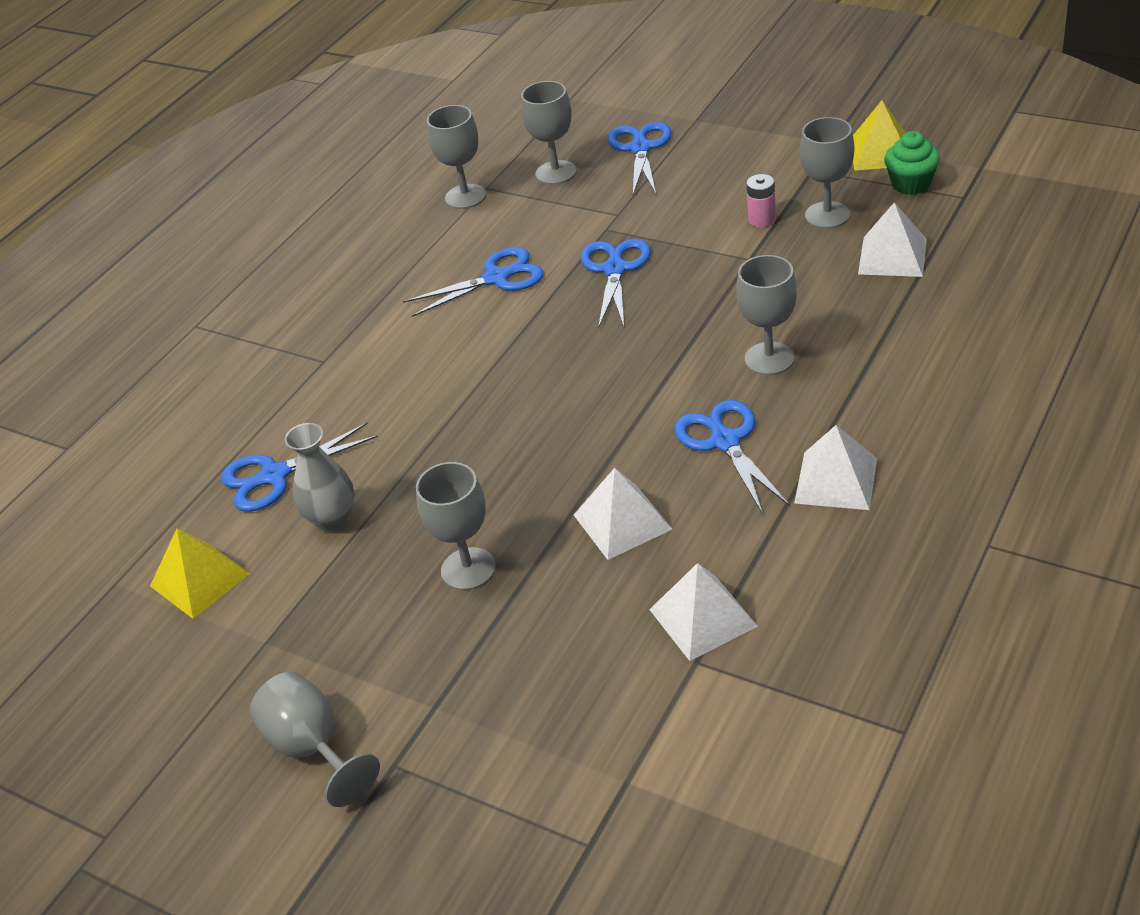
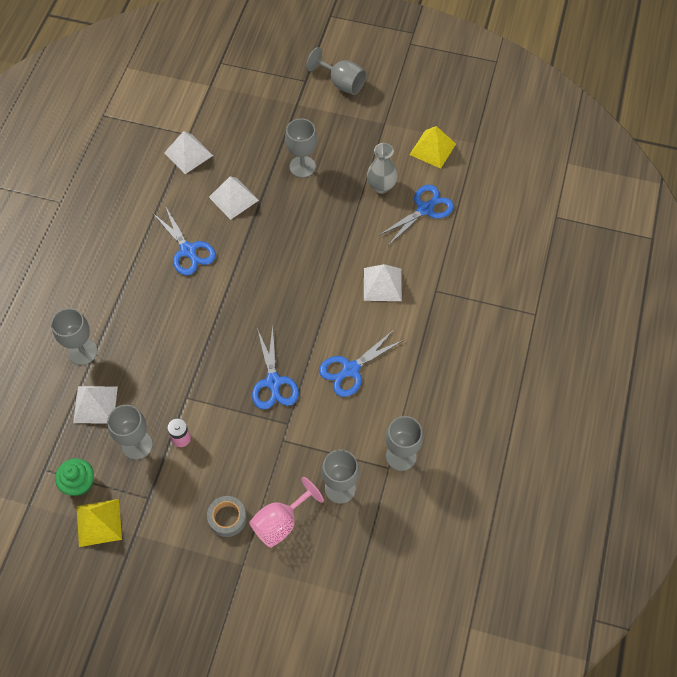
camera: 160 degrees right, 20 degrees up
blue scissors [608,122,672,195] -> pink goblet [249,477,324,548]
grey goblet [736,255,797,375] -> grey goblet moved to [51,308,98,365]
white pyramid [794,425,877,510] -> white pyramid moved to [364,264,402,301]
none -> grey tape [207,496,247,537]

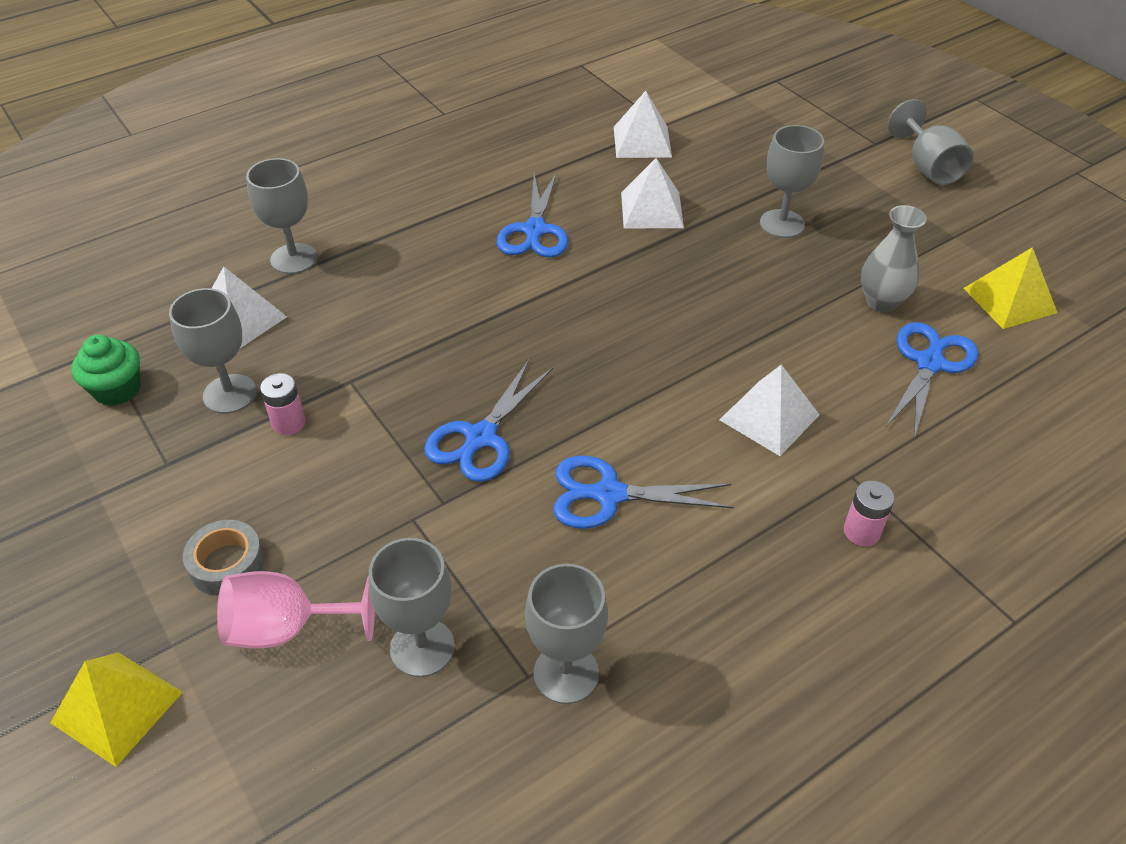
camera: 40 degrees right, 15 degrees down
yellow pyramid [77,499,122,547] -> yellow pyramid moved to [50,652,183,767]
blue scissors [378,185,454,246] -> blue scissors turned 60 degrees counterclockwise [886,322,979,438]
none -> pink battery [844,480,895,546]

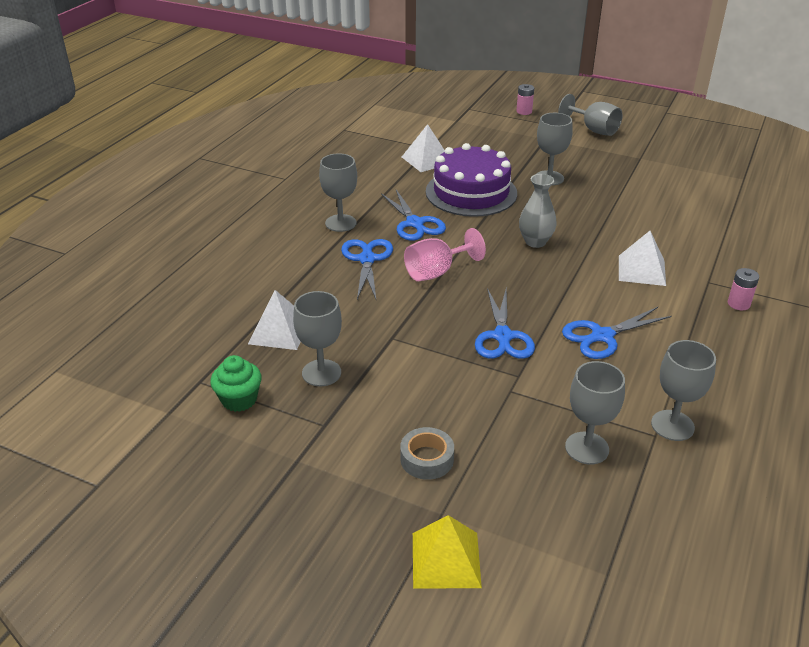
camera: 30 degrees left, 10 degrees down
pink goblet [217,571,375,649] -> pink goblet moved to [404,228,486,281]
grey goblet [246,158,317,274] -> grey goblet moved to [319,153,357,232]
pink battery [260,373,306,435] -> pink battery moved to [516,84,534,115]
white pyramid [621,158,684,228] -> purple cake [426,143,517,217]
grey vase [861,205,927,312] -> grey vase moved to [519,174,557,248]
blue scissors [886,322,979,438] -> blue scissors moved to [341,239,393,299]
yellow pyramid [963,247,1057,329] -> none

